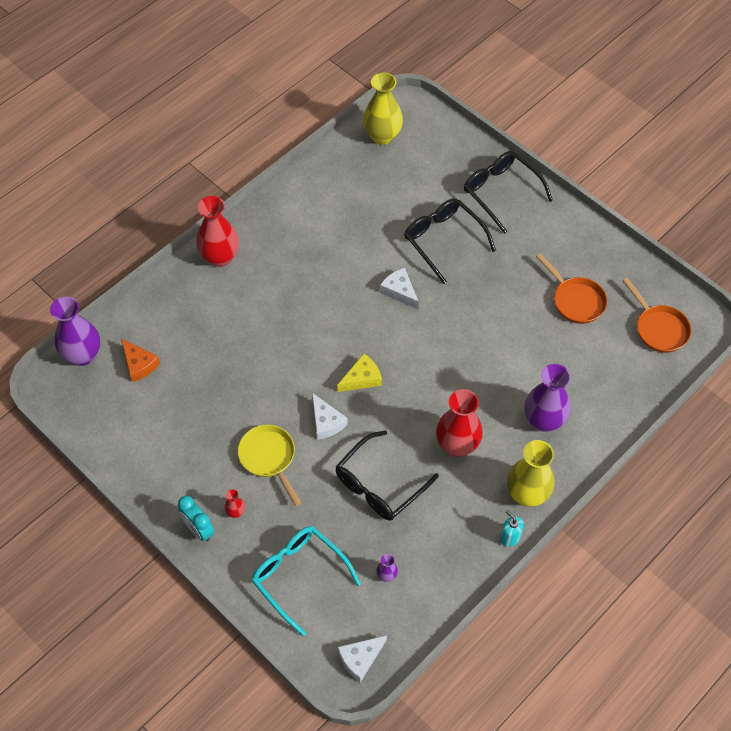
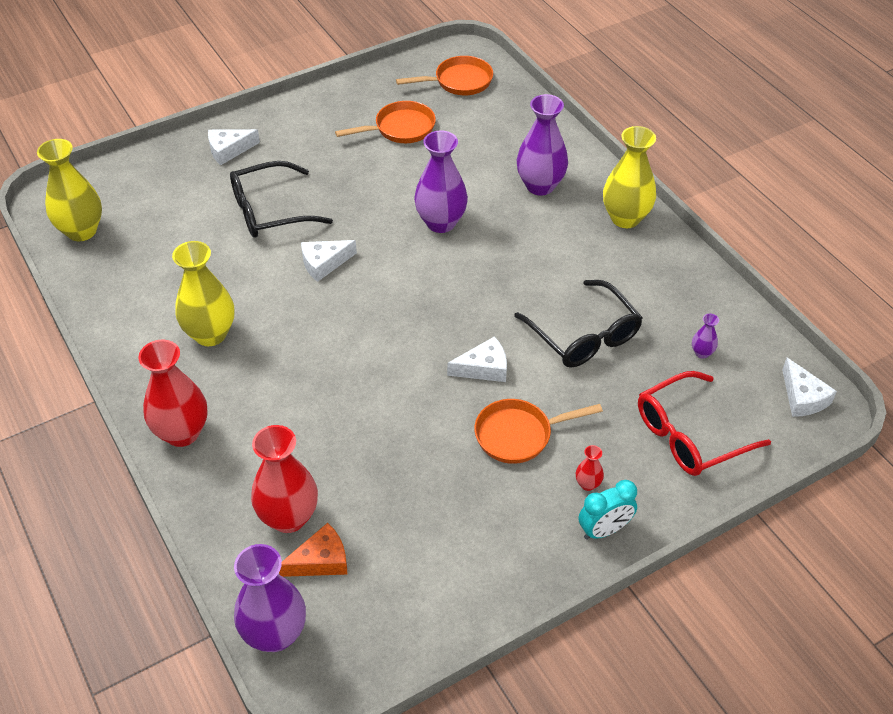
camera: 75 degrees left, 10 degrees down
yellow pan [238,425,302,506] -> orange pan [474,399,603,464]
turquoise glasses [251,526,361,636] -> red glasses [638,371,771,476]
yellow cheese [337,354,382,392] -> none
red vase [436,389,483,457] -> red vase moved to [251,425,318,533]
black glasses [464,151,553,234] -> white cheese [208,129,260,165]
turquoise soap dispenser [500,510,524,547] -> none
none -> yellow vase [172,241,234,346]
none -> purple vase [414,130,468,233]

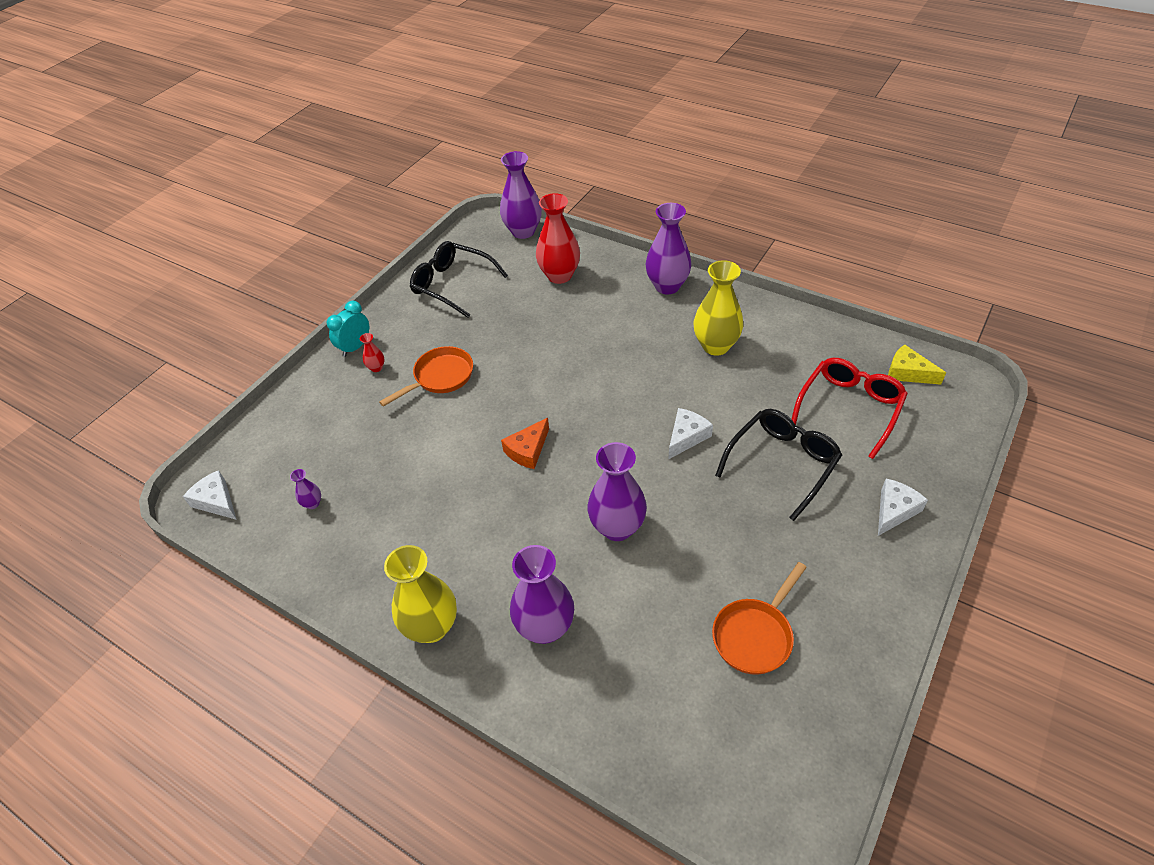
camera: 155 degrees right, 0 degrees up
yellow vase [37,139,102,241] -> yellow cheese [888,344,946,385]
red vase [138,340,208,447] -> purple vase [645,203,692,295]
orange cheese [279,523,348,577] -> orange cheese moved to [501,418,549,469]
orange pan [396,56,493,95] -> none
white cheese [447,336,507,382] -> none
black glasses [514,280,643,368] -> black glasses moved to [410,241,508,318]
red glasses [638,371,771,476] -> red glasses moved to [792,358,908,459]

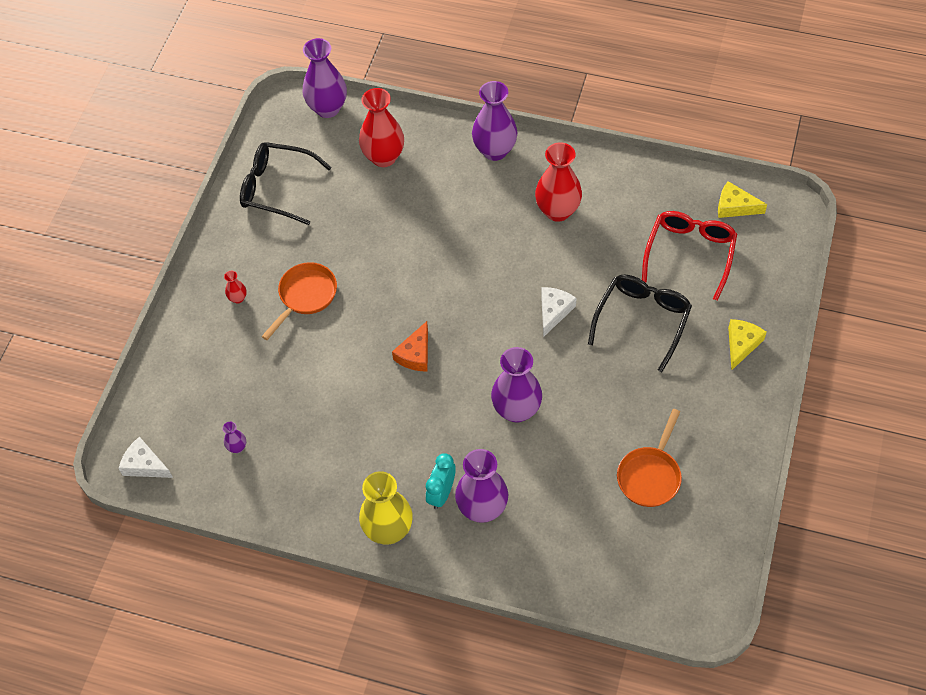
camera: 15 degrees left, 10 degrees up
turquoise clock [327,301,369,357] -> turquoise clock moved to [426,453,456,509]
yellow vase [694,260,743,356] -> red vase [535,142,582,222]
white cheese [878,479,928,536] -> yellow cheese [728,319,767,370]

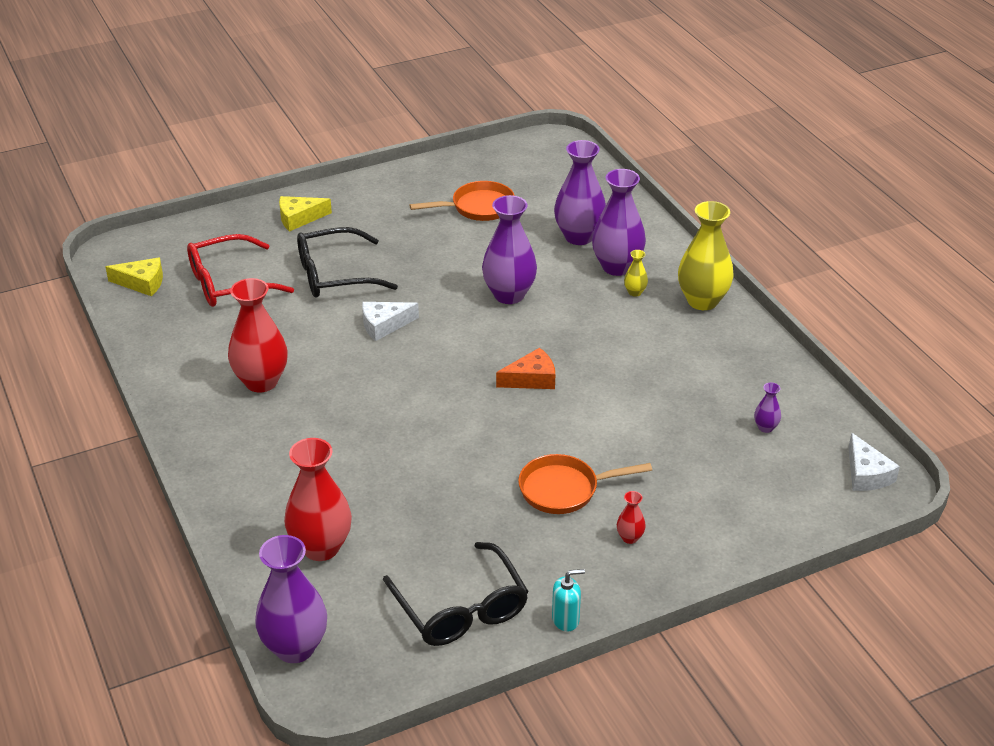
camera: 135 degrees left, 20 degrees down
turquoise clock [426,453,456,509] -> yellow vase [624,250,648,297]
purple vase [472,81,518,161] -> purple vase moved to [554,140,606,245]
yellow cheese [718,181,767,218] -> yellow cheese turned 60 degrees counterclockwise [106,258,163,296]
none -> turquoise soap dispenser [552,569,585,632]

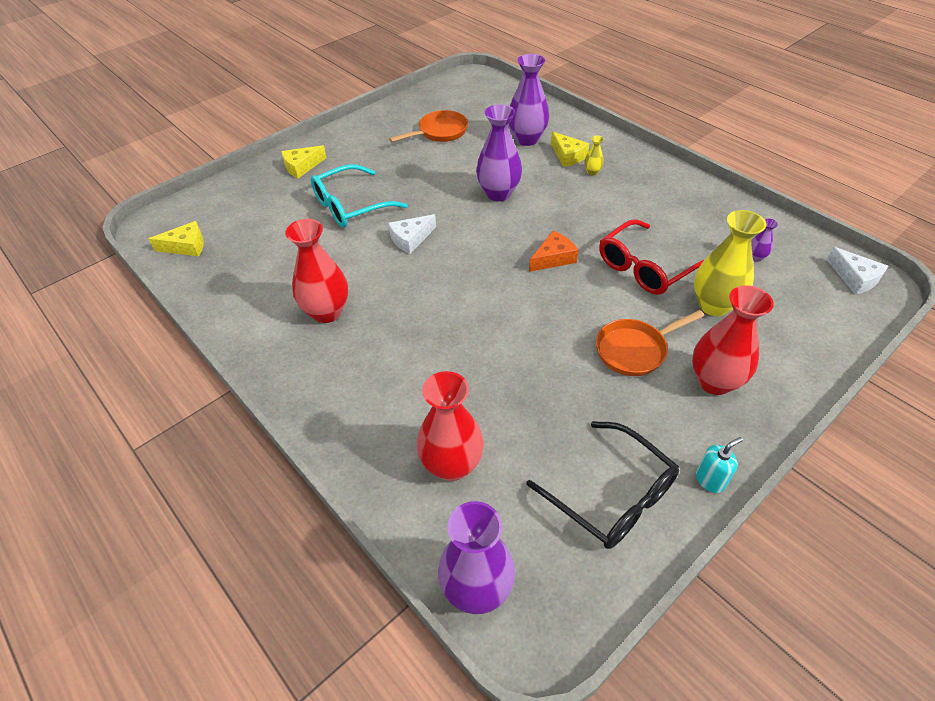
camera: 15 degrees left, 10 degrees up
red glasses [187,234,294,307] -> red glasses moved to [599,219,704,295]
black glasses [297,227,398,298] -> turquoise glasses [311,164,408,228]
purple vase [592,169,646,276] -> yellow cheese [551,131,590,167]
red vase [617,491,646,544] -> red vase [692,285,774,395], size x2.27
yellow vase [678,201,734,310] -> yellow vase moved to [694,210,766,316]

